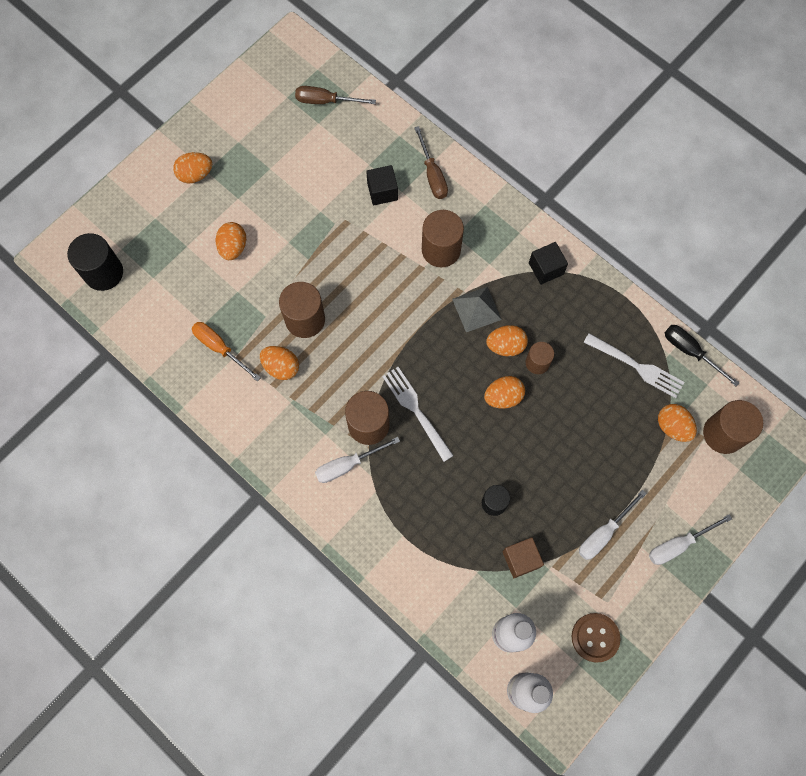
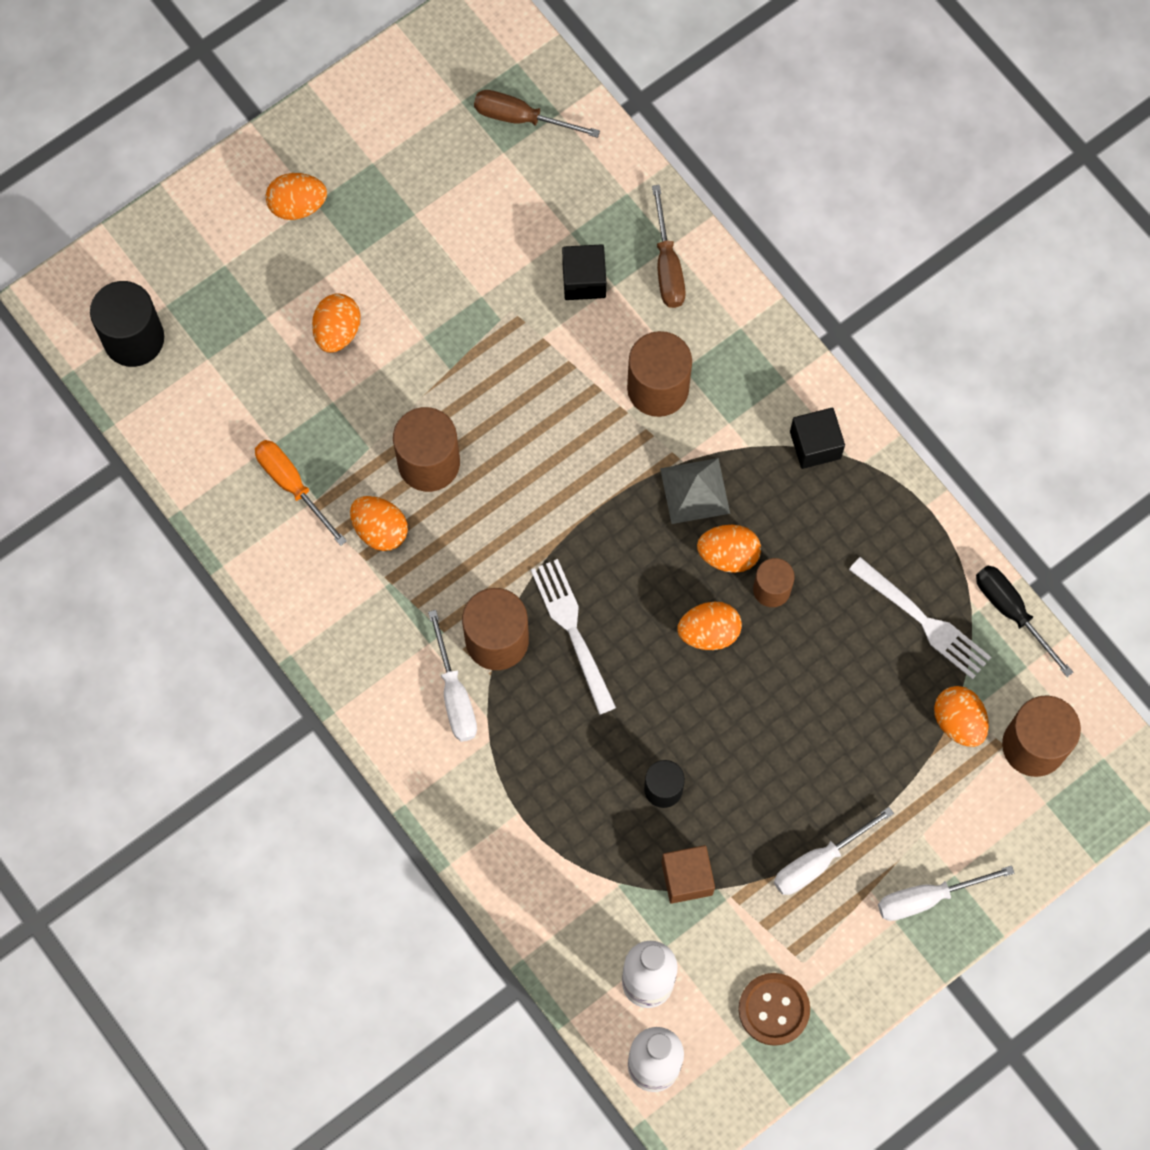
camera: 10 degrees right, 0 degrees up
white screwdriver [315,437,400,483] -> white screwdriver turned 90 degrees counterclockwise [428,610,477,742]

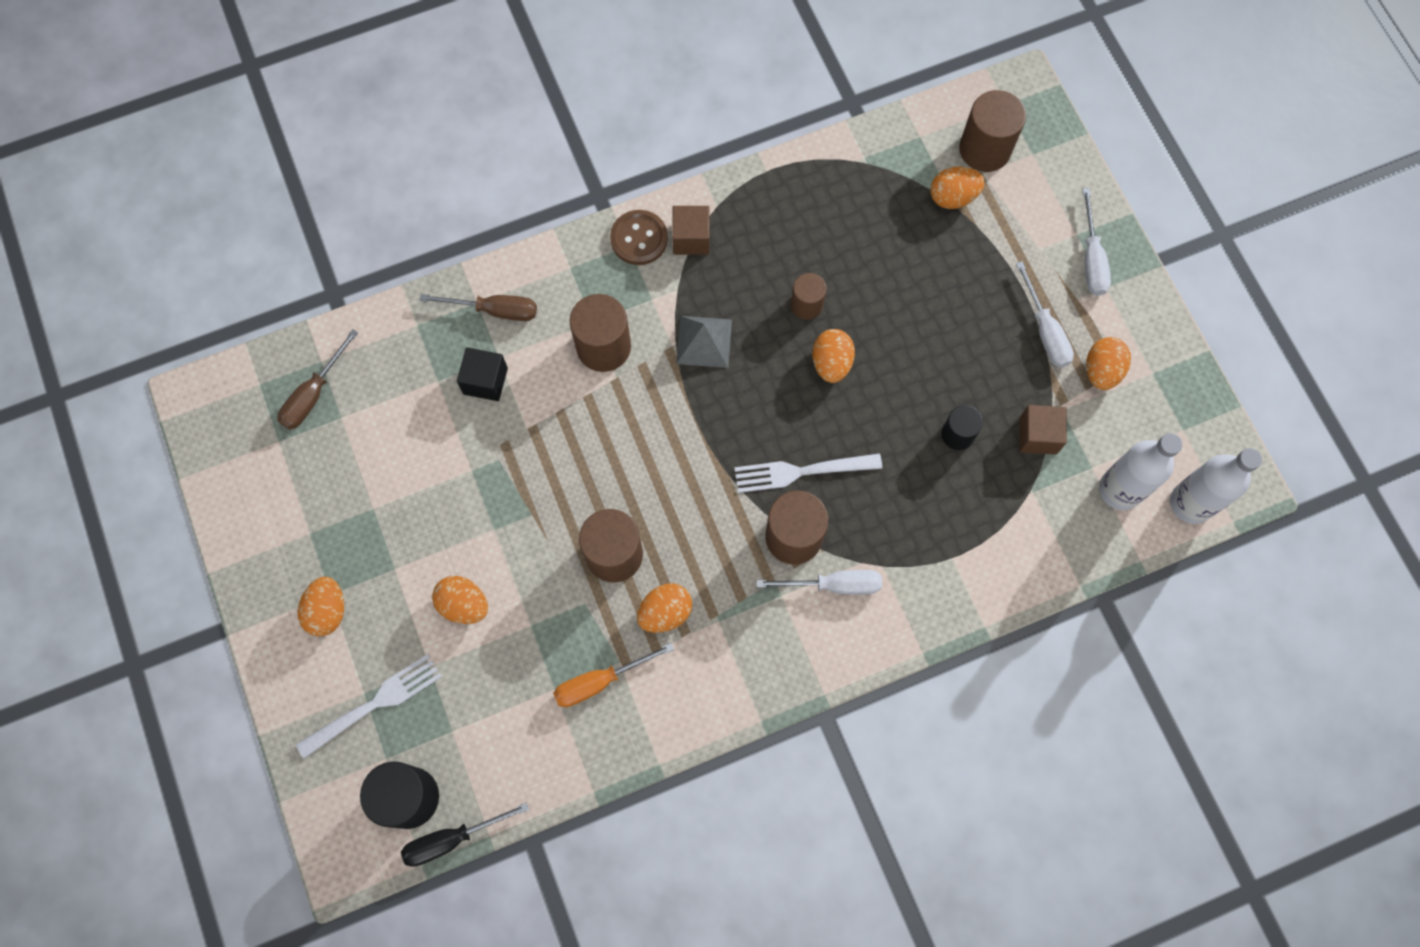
camera: 75 degrees left, 0 degrees up
orange egg [697,525,761,573] -> orange egg moved to [1086,337,1131,390]
brown button [738,973,810,1046] -> brown button moved to [610,210,668,265]
black cube [790,407,845,469] -> brown cube [672,206,710,255]
white fork [849,557,991,679] -> white fork moved to [296,654,442,759]
black screwdriver [976,566,1073,677] -> black screwdriver moved to [401,802,529,867]

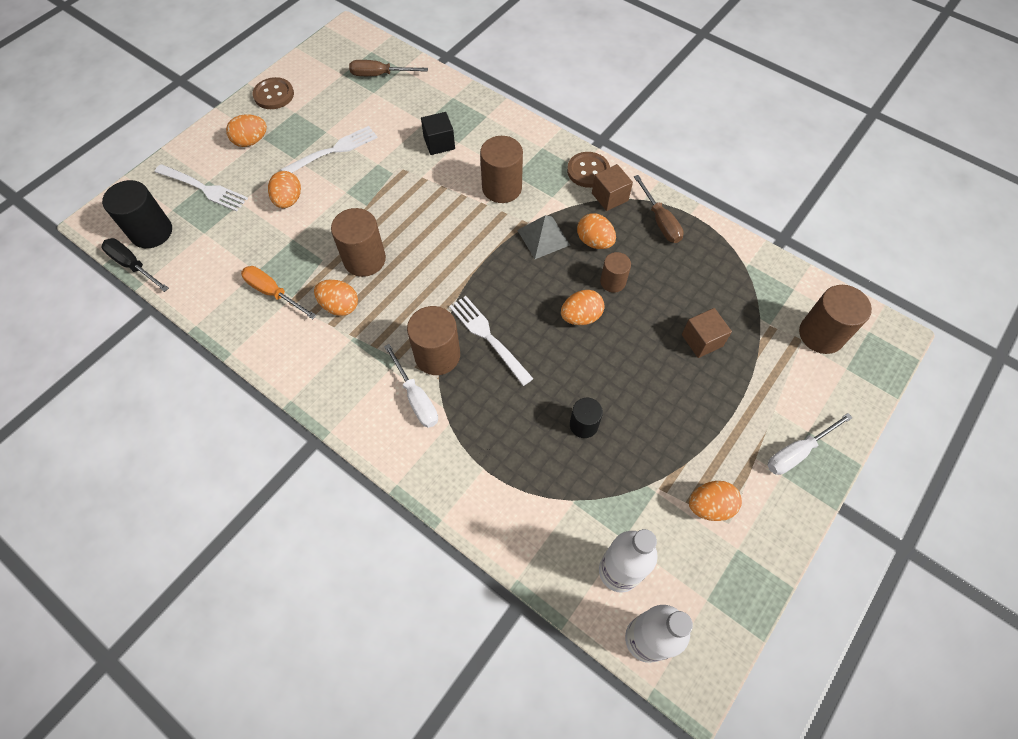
camera: 60 degrees right, 10 degrees down
brown screwdriver [420,294,537,321] -> brown screwdriver moved to [634,175,684,243]
orange egg [930,167,985,209] -> orange egg moved to [577,213,616,249]
white screwdriver [1016,261,1074,368] -> none
brown cube [1020,405,1067,455] -> brown cube moved to [682,308,732,358]
none -> brown button [252,77,294,109]
none -> white fork [280,126,378,173]

